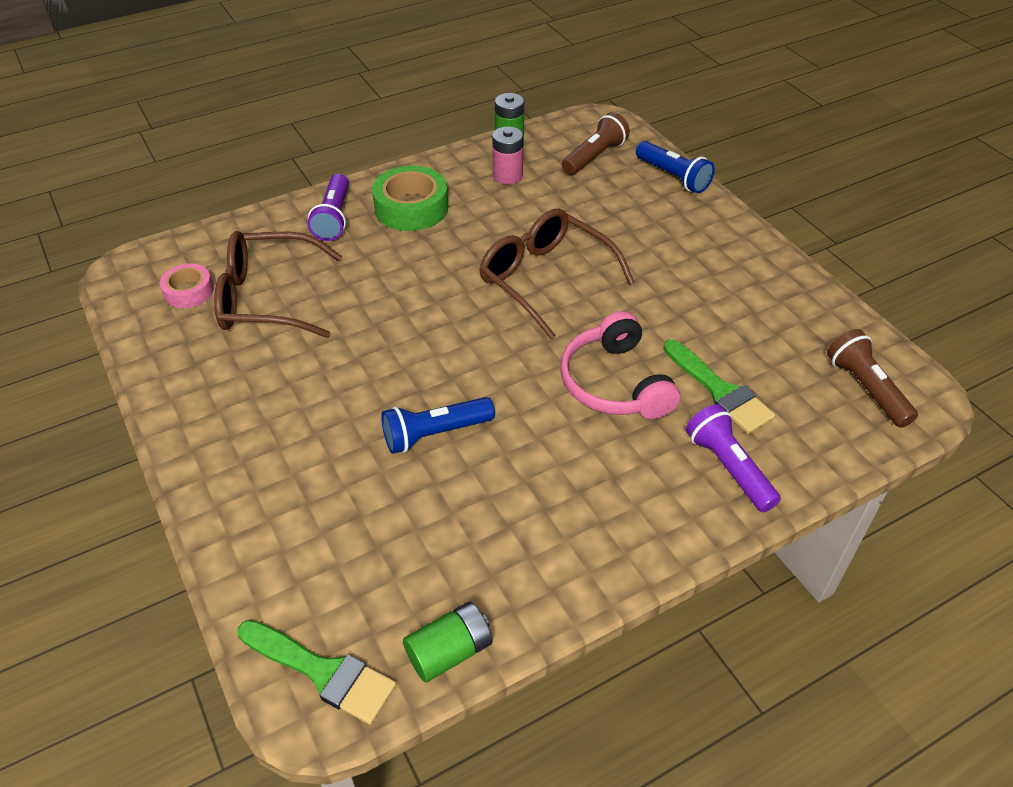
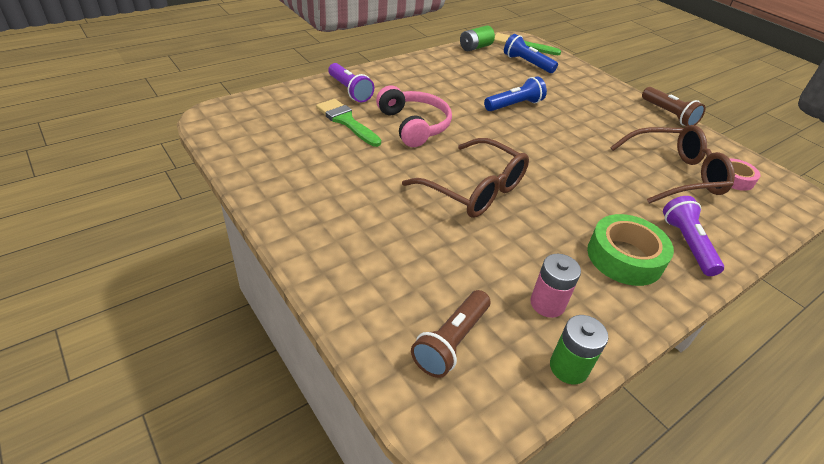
camera: 170 degrees right, 5 degrees down
blue flashlight [636,141,715,193] -> blue flashlight moved to [504,34,558,73]
brown flashlight [827,329,918,428] -> brown flashlight moved to [642,87,706,126]

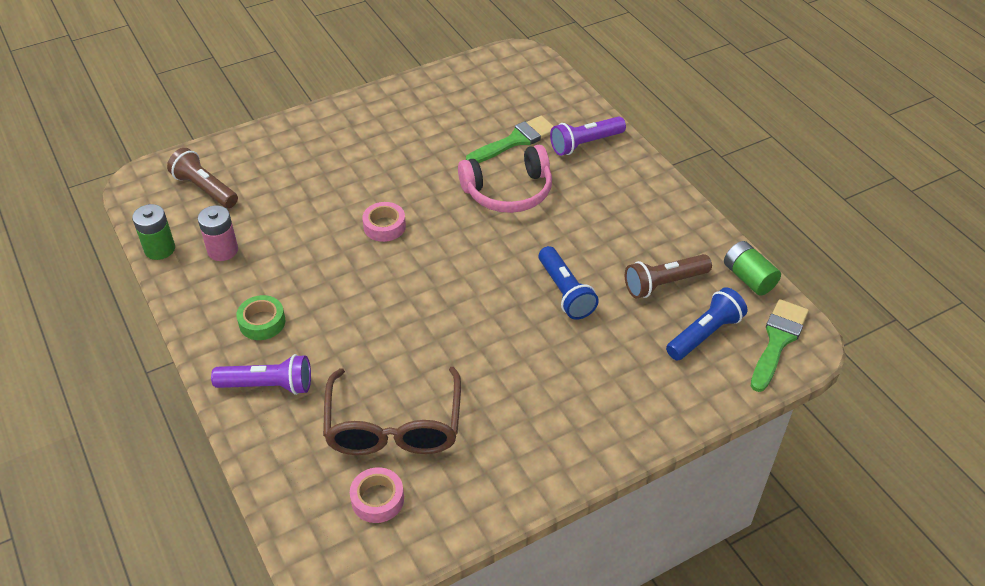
camera: 100 degrees right, 5 degrees up
brown glasses [402,138,529,218] -> pink tape [362,202,406,242]
green tape [587,214,674,286] -> green tape [236,295,285,340], size x0.60
brown flashlight [642,87,706,126] -> brown flashlight moved to [625,254,712,298]

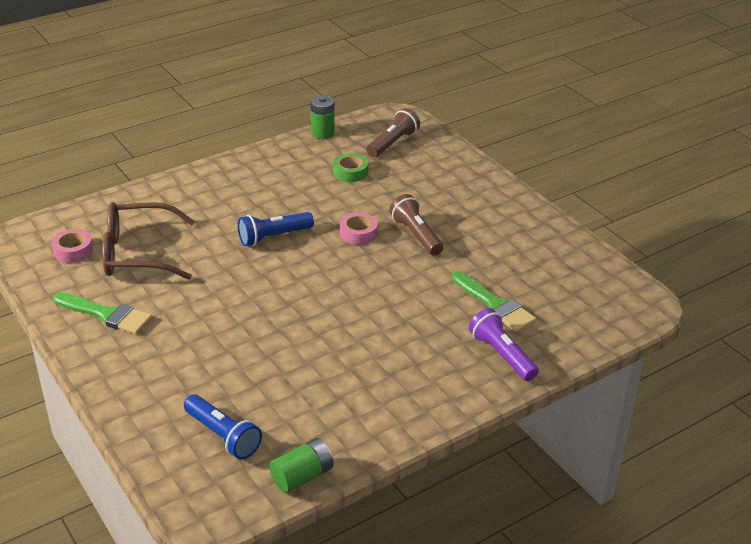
camera: 85 degrees right, 10 degrees down
pink battery [198,205,238,261] -> none
purple flashlight [211,354,311,395] -> none
green tape [236,295,285,340] -> green tape moved to [333,153,368,182]
pink headphones [458,145,552,213] -> none
blue flashlight [539,246,599,320] -> blue flashlight moved to [238,212,314,246]
brown flashlight [625,254,712,298] -> brown flashlight moved to [389,194,443,256]
green brush [751,299,809,392] -> green brush moved to [53,292,152,334]

